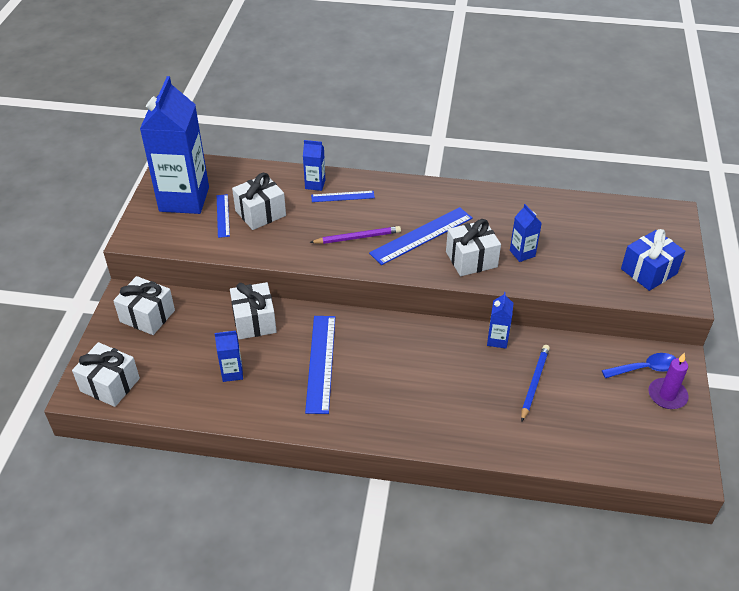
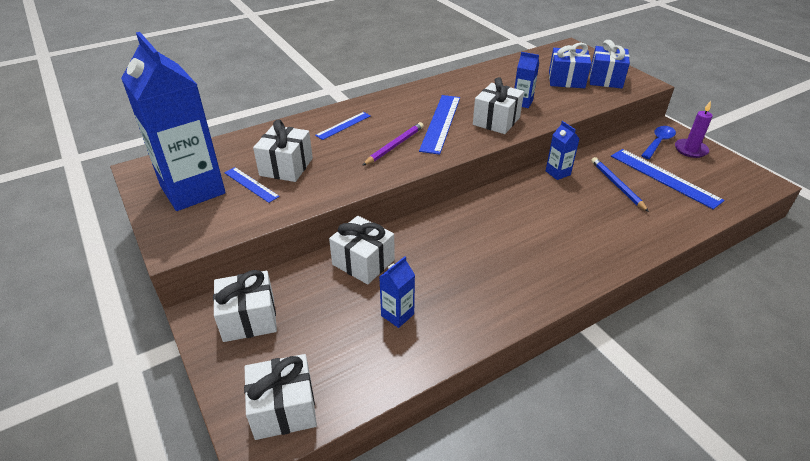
camera: 40 degrees left, 5 degrees down
blue carton [303,140,325,191] -> none
blue ruler [305,316,335,414] -> blue ruler moved to [611,149,725,209]
none -> blue gift [549,43,591,88]

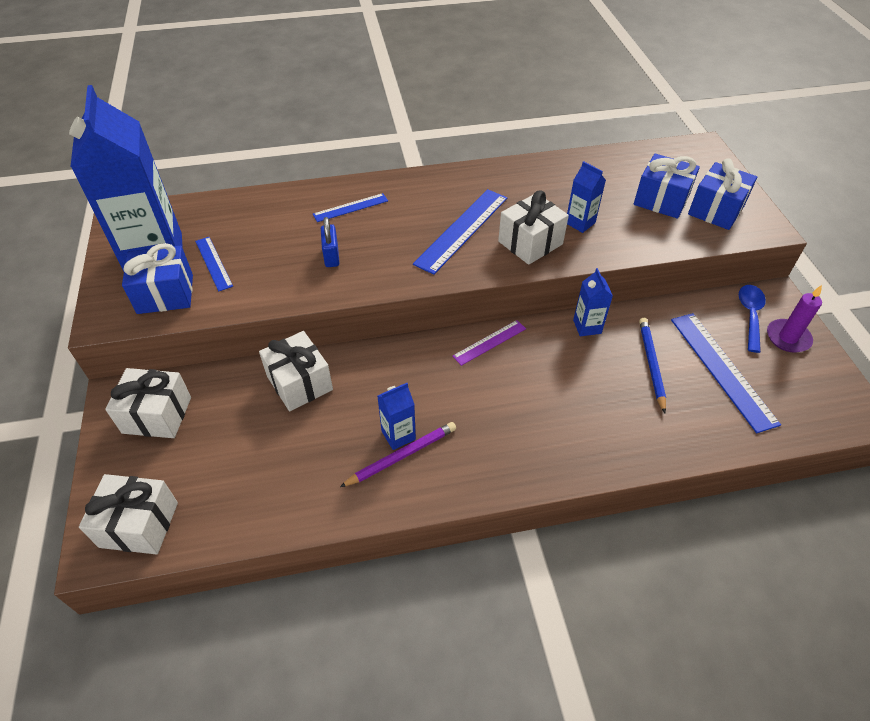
camera: 20 degrees right, 10 degrees up
white gift [253,119,313,182] -> none
purple pencil [362,122,424,166] -> purple pencil moved to [340,422,456,487]
blue carton [379,256,415,328] -> blue carton moved to [377,383,416,450]
blue spoon [641,126,676,159] -> blue spoon turned 45 degrees counterclockwise [739,285,766,353]
none -> blue gift [122,243,193,314]
none -> blue padlock [321,217,339,267]
none -> purple ruler [453,320,526,366]

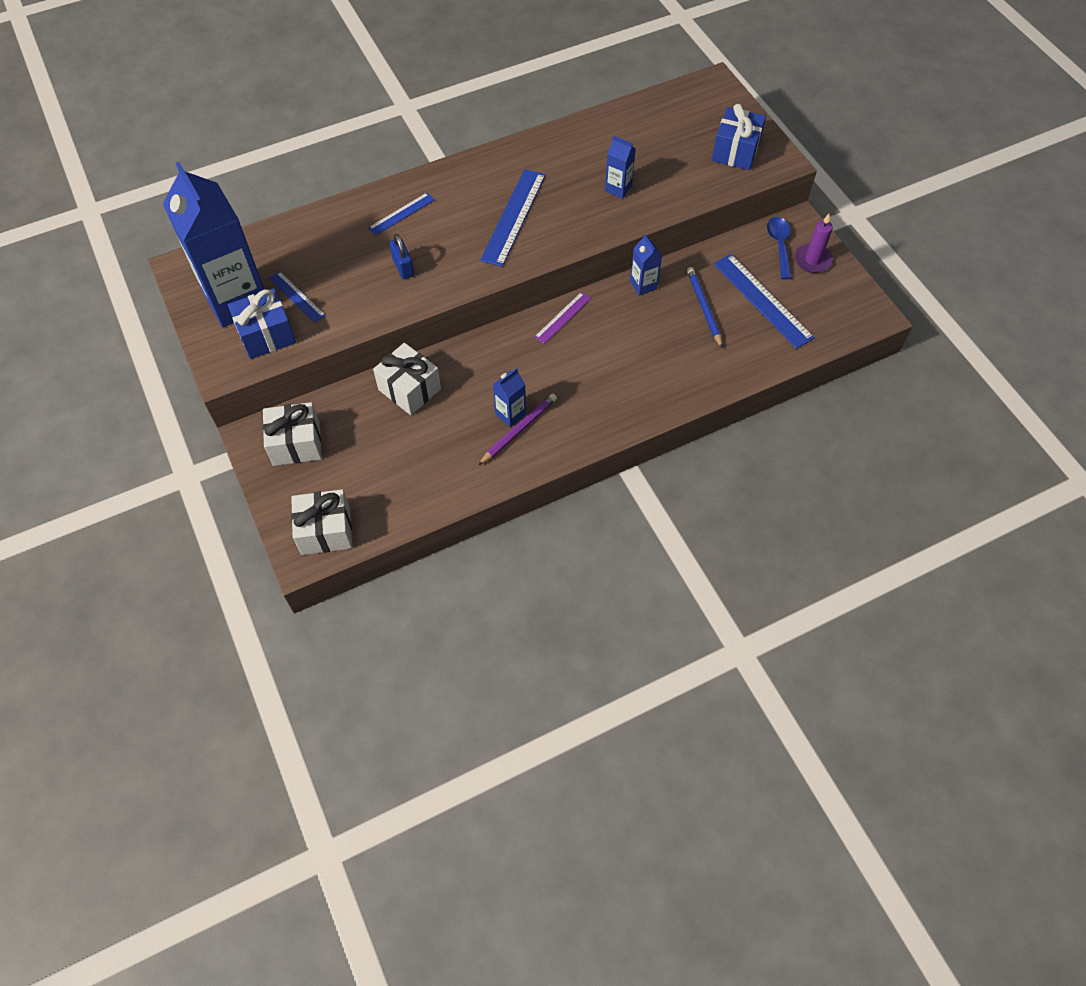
camera: 15 degrees left, 10 degrees up
white gift [498,190,569,265] -> none
blue gift [634,153,700,219] -> none

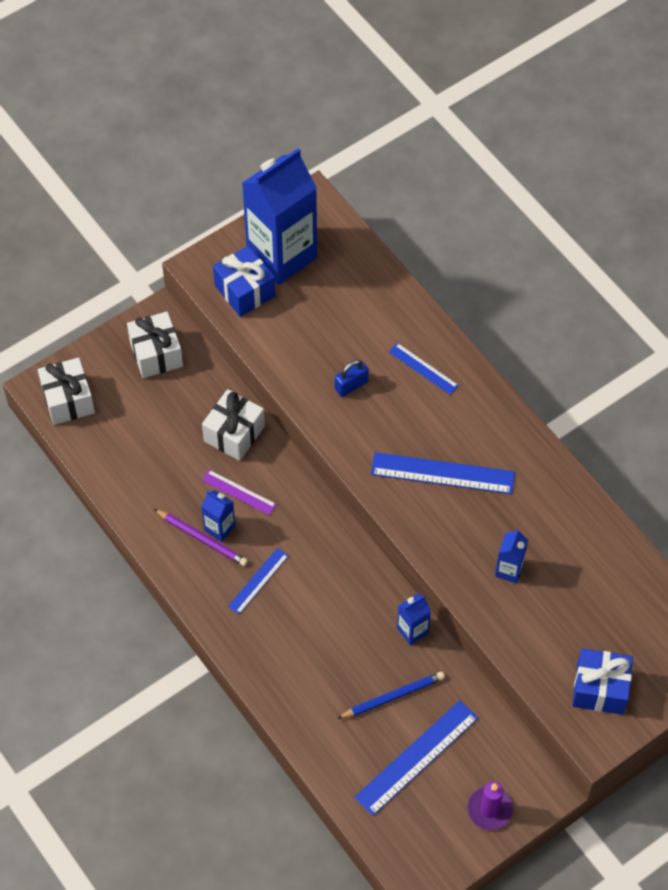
camera: 80 degrees right, 0 degrees up
blue ruler [269,271,326,323] -> blue ruler moved to [228,548,289,614]
purple ruler [534,292,591,344] -> purple ruler moved to [202,470,277,515]
blue spoon [767,217,792,280] -> none

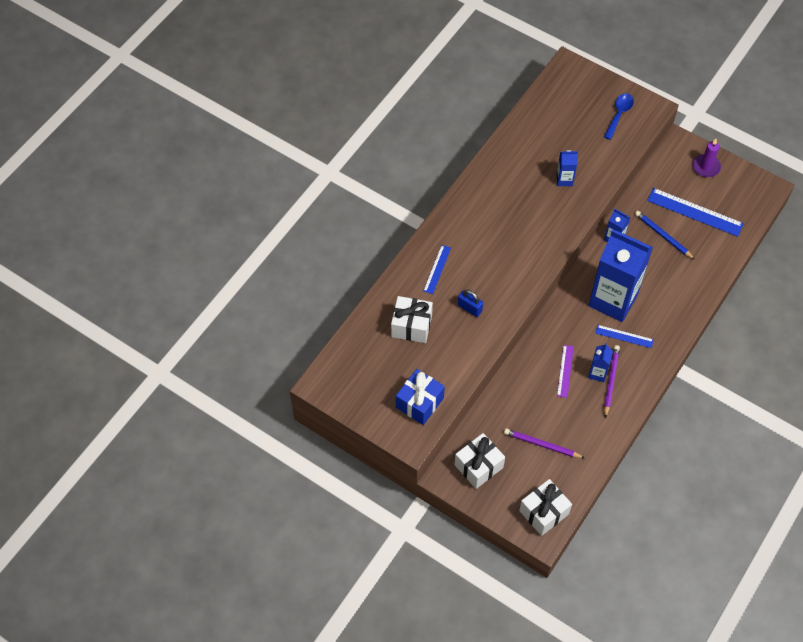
camera: 110 degrees left, 0 degrees up
white gift [202,389,265,461] -> white gift moved to [391,296,433,343]
blue carton [242,148,317,285] -> blue carton moved to [589,229,653,322]
blue ruler [371,452,515,494] -> none
blue gift [572,648,633,715] -> blue spoon [604,93,634,140]
none -> purple pencil [504,428,585,458]

